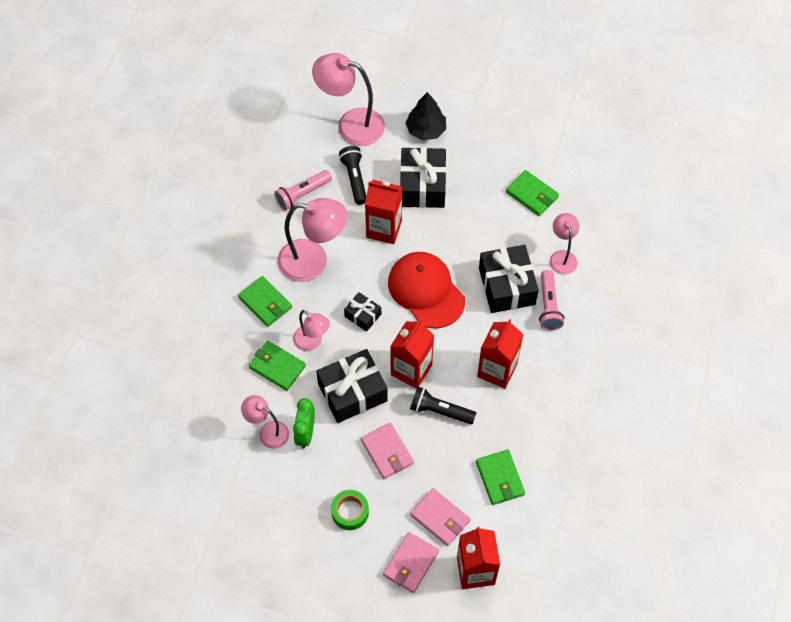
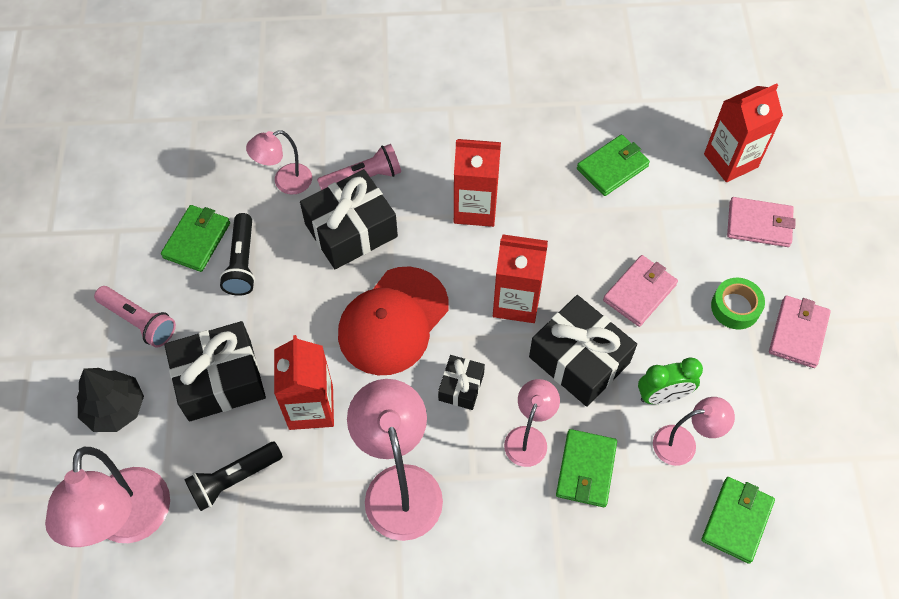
camera: 110 degrees left, 0 degrees up
green wallet [238,276,292,327] -> green wallet moved to [701,477,775,564]
pink lamp [241,395,289,449] -> pink lamp turned 105 degrees counterclockwise [653,397,735,466]
pink flashlight [274,170,332,211] -> pink flashlight moved to [94,286,176,348]
black flashlight [410,387,476,424] -> black flashlight moved to [219,213,255,296]
pink wallet [410,488,470,546] -> pink wallet moved to [769,295,831,368]

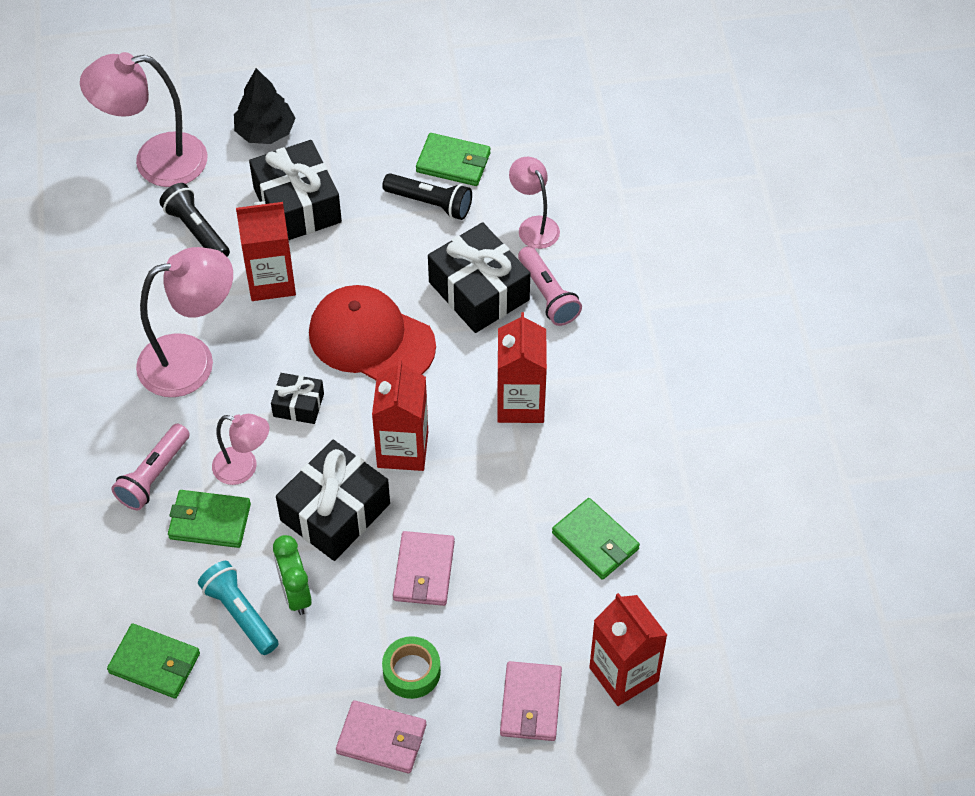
camera: 85 degrees right, 5 degrees down
pink flashlight [94,286,176,348] -> pink flashlight moved to [112,424,190,510]
black flashlight [219,213,255,296] -> black flashlight turned 150 degrees counterclockwise [382,173,472,220]
pink wallet [603,255,678,327] -> pink wallet turned 60 degrees clockwise [393,531,455,606]
pink lamp [653,397,735,466] -> turquoise flashlight [198,561,279,655]

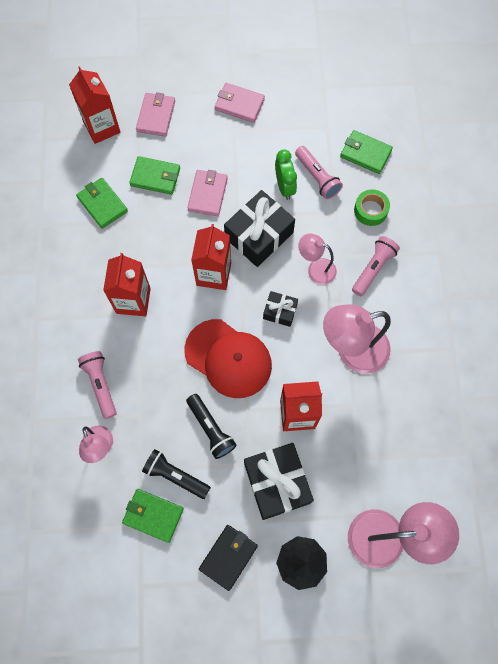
camera: 175 degrees left, 15 degrees up
black flashlight [159,183,230,257] -> black flashlight moved to [186,394,236,459]
green wallet [168,490,251,548] -> green wallet moved to [129,156,180,195]
turquoise flashlight [198,561,279,655] -> pink flashlight [295,146,343,199]
green tape [382,636,441,699] -> green tape moved to [354,189,390,226]
black gift [428,222,530,333] -> none
none -> black wallet [199,525,258,591]

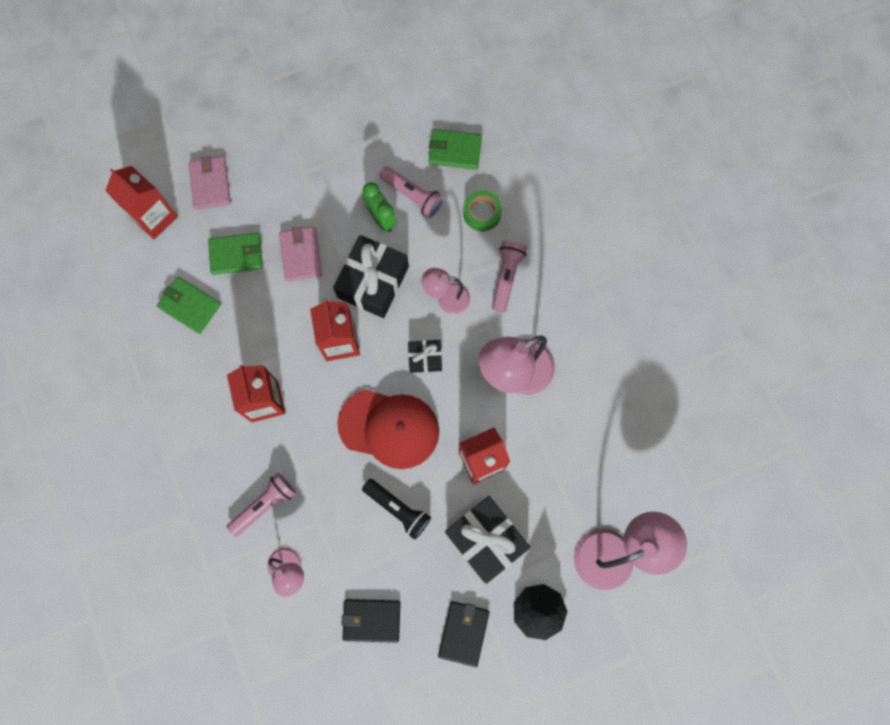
camera: 20 degrees left, 5 degrees up
pink flashlight [78,351,117,419] -> pink flashlight turned 90 degrees clockwise [227,473,296,537]
green wallet [122,489,184,543] -> black wallet [341,599,400,643]
black flashlight [142,449,211,499] -> none
pink wallet [215,83,265,123] -> none

